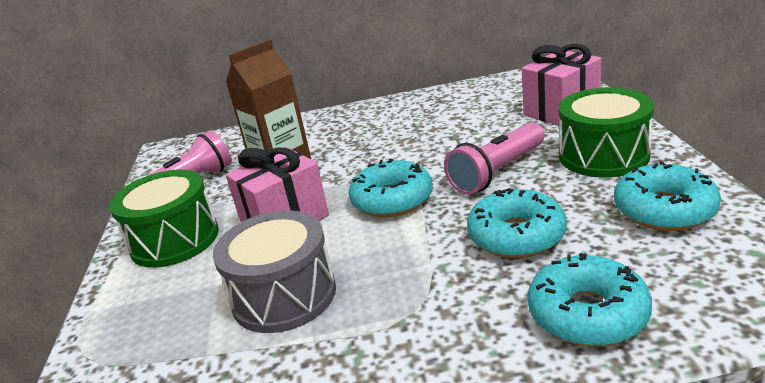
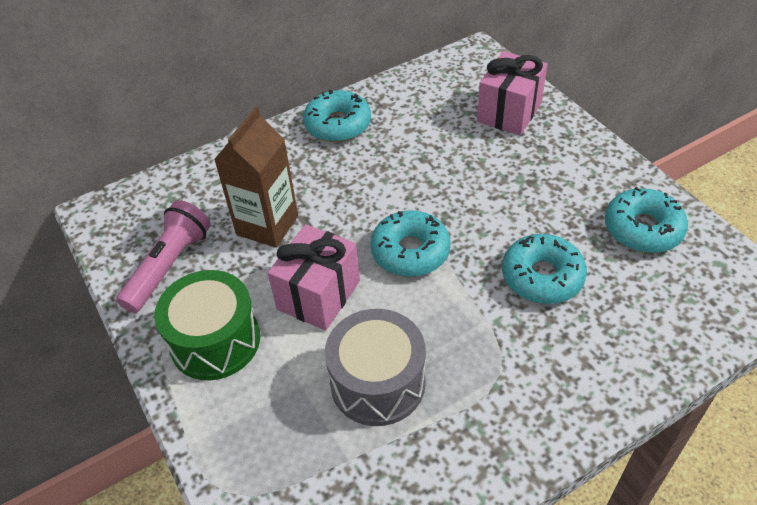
camera: 25 degrees left, 20 degrees up
pink flashlight [444,122,545,195] -> none
turquoise donut [527,253,652,347] -> turquoise donut moved to [303,90,371,142]
green drum [559,88,654,178] -> none

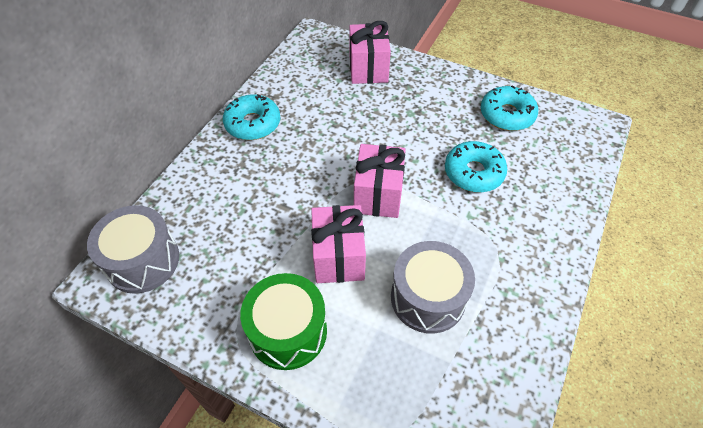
camera: 35 degrees left, 5 degrees up
pink flashlight [116,200,211,313] -> none
brown carton [214,107,298,248] -> none
turquoise donut [370,210,451,277] -> pink gift [354,144,406,218]
none -> grey drum [87,205,179,294]

